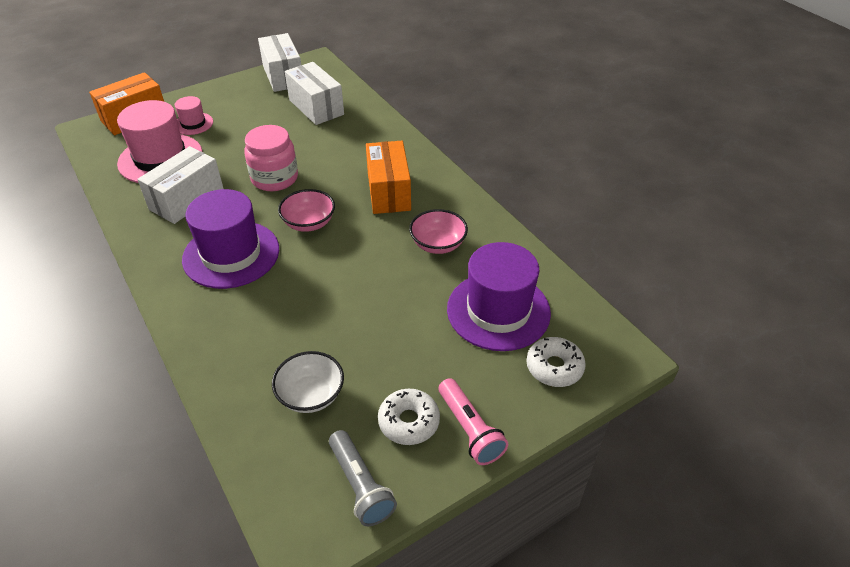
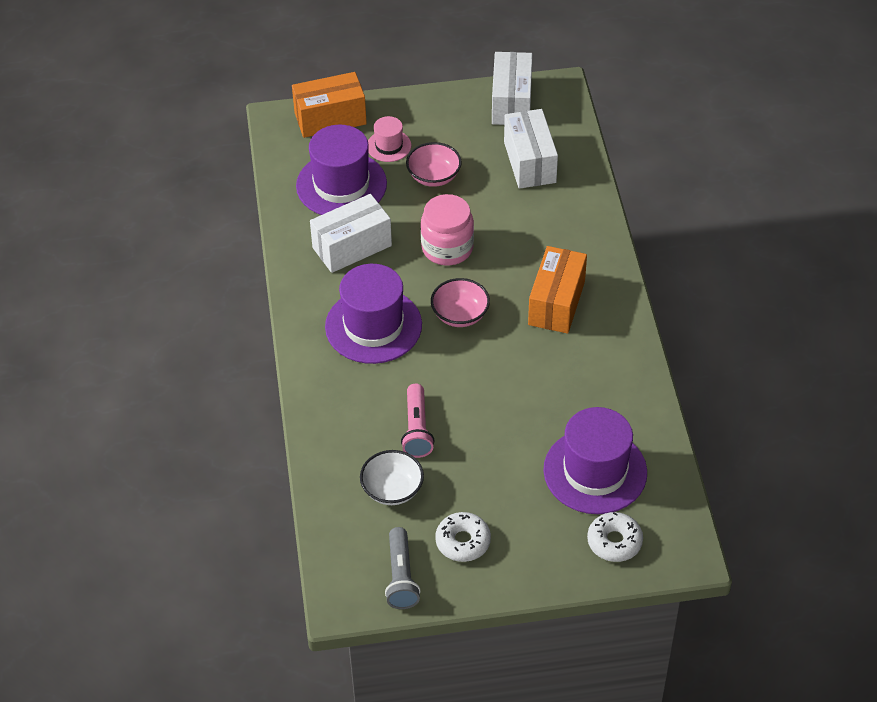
camera: 25 degrees right, 5 degrees up
pink hat [117,100,203,183] -> purple hat [296,125,387,215]
pink bowl [409,209,468,254] -> pink bowl moved to [406,142,462,187]
pink flashlight [439,378,508,465] -> pink flashlight moved to [401,384,435,458]

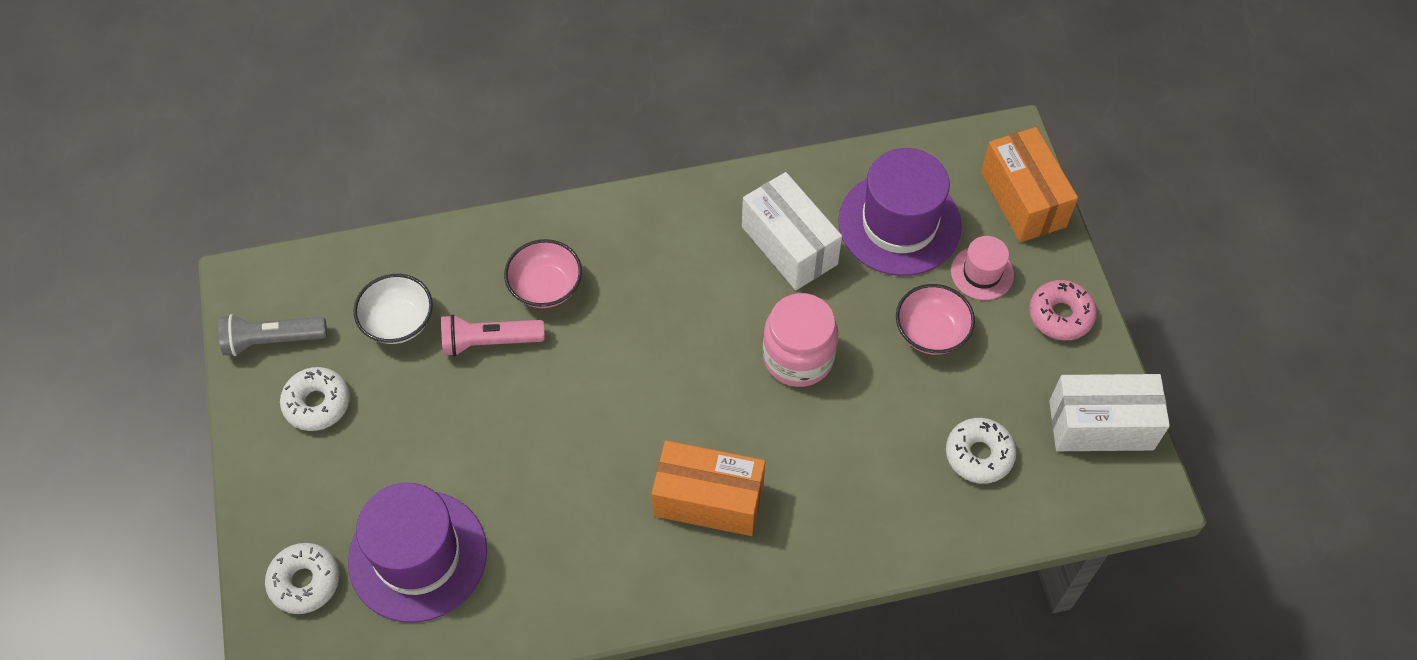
camera: 85 degrees right, 10 degrees up
purple hat [325,264,422,364] -> none
pink bowl [431,278,490,327] -> pink bowl moved to [504,239,582,308]
white box [504,109,558,189] -> white donut [946,418,1016,484]
none -> pink donut [1029,280,1097,340]

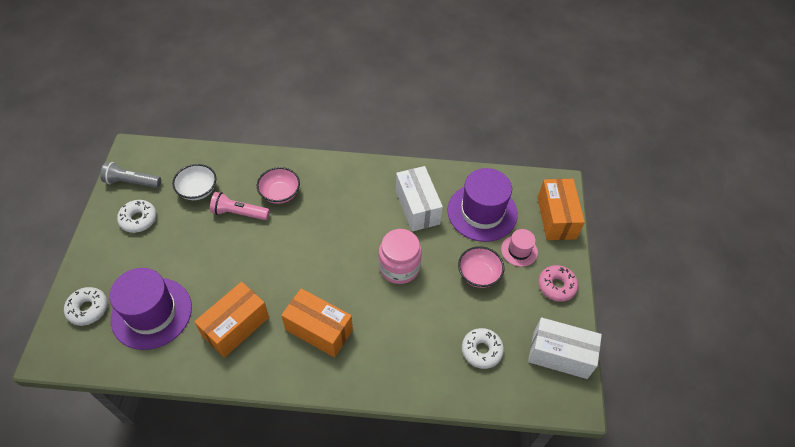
camera: 15 degrees right, 5 degrees down
none -> orange box [194,282,269,358]

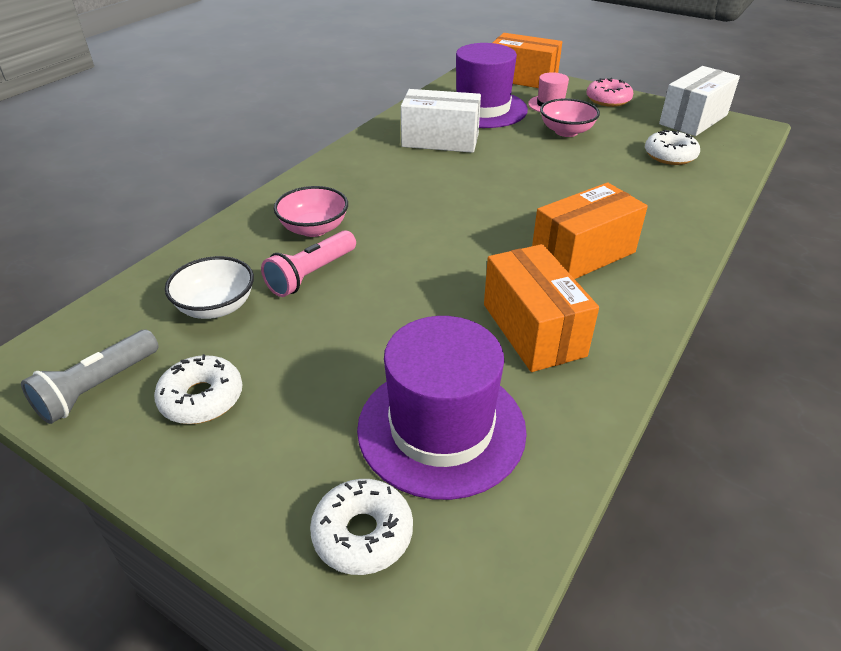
camera: 60 degrees left, 15 degrees down
pink jar [378,229,422,284] -> none

